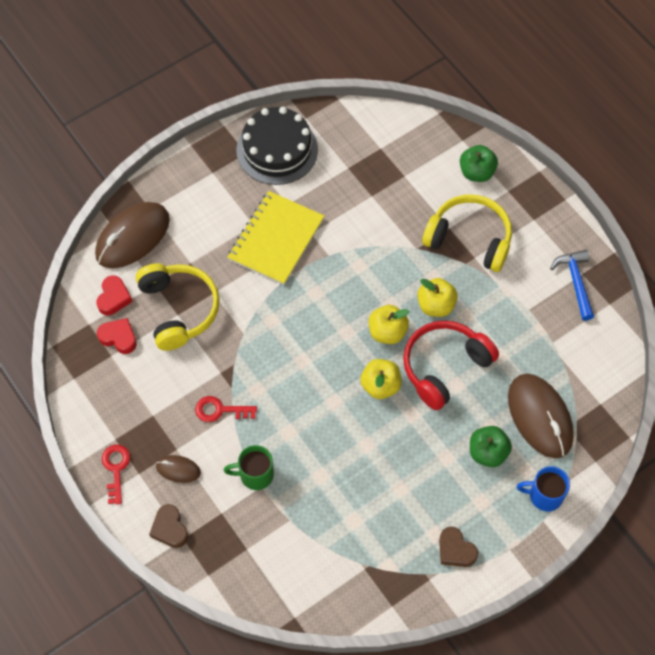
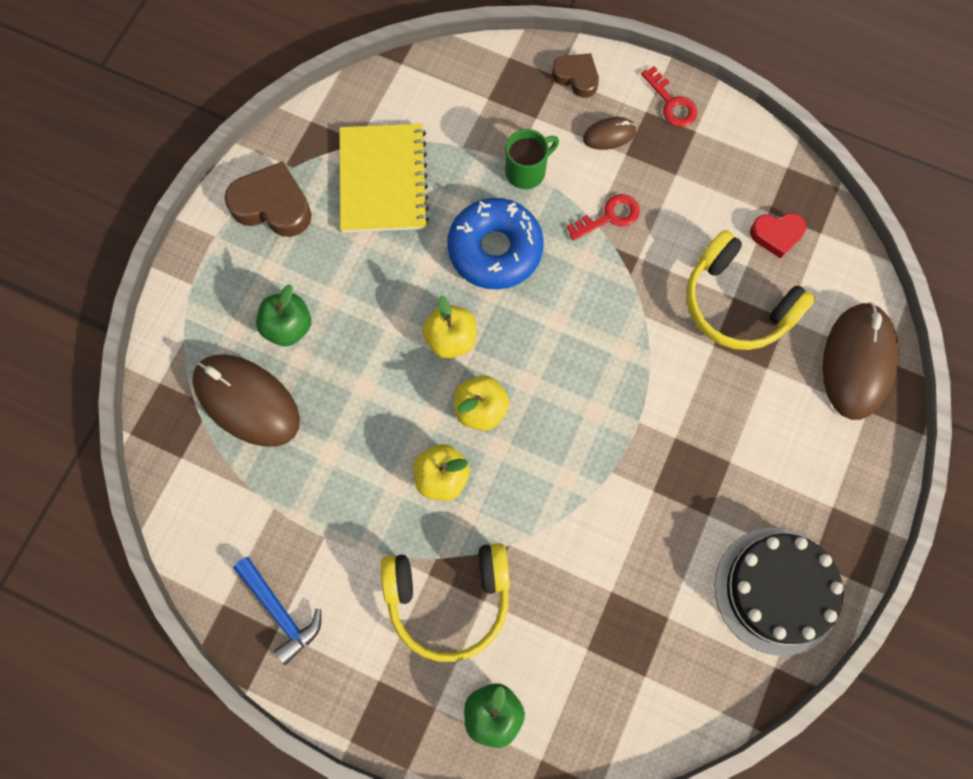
camera: 150 degrees right, 10 degrees up
red heart [96,276,133,315] -> none
yellow notebook [227,191,324,285] -> yellow notebook moved to [339,124,429,233]
red headphones [403,321,499,410] -> none
brown heart [439,527,478,567] -> brown heart [225,161,312,237], size x1.61
blue mug [517,466,570,511] -> none
none -> blue donut [447,198,544,290]

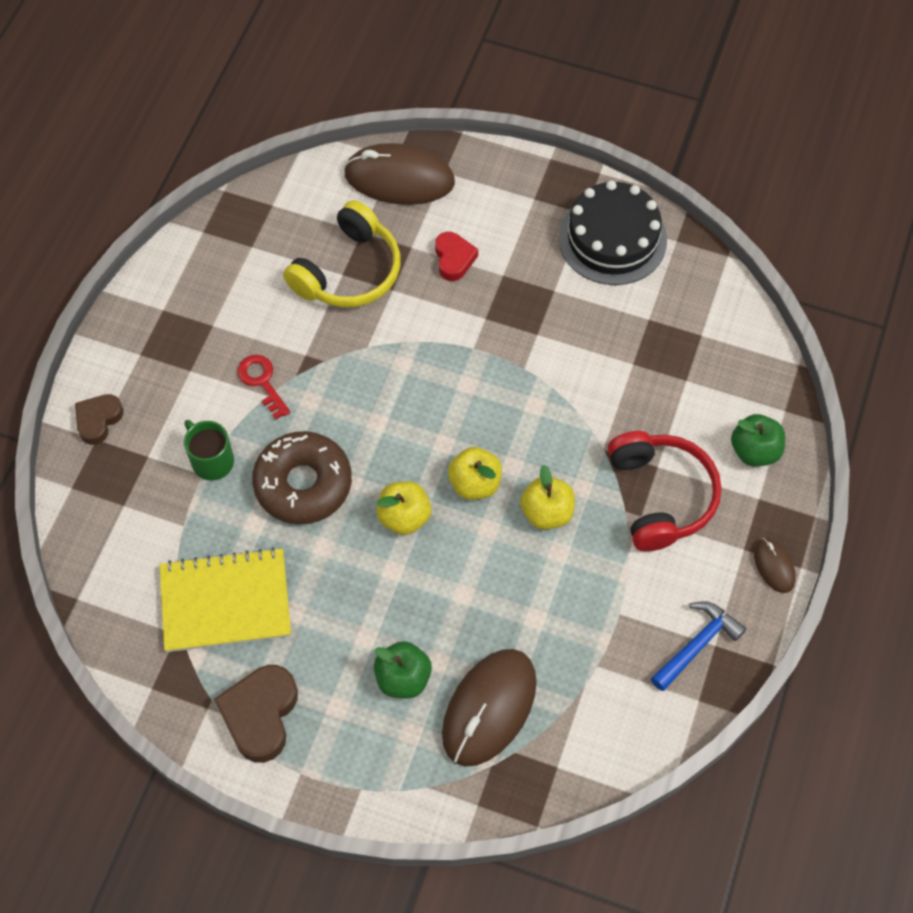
camera: 95 degrees left, 10 degrees down
yellow headphones [381,543,510,662] -> red headphones [608,431,722,551]
blue donut [447,198,544,290] -> brown donut [252,431,352,524]
brown mouse [583,117,637,150] -> brown mouse moved to [754,538,796,593]
red key [641,66,697,127] -> none
red heart [750,213,806,259] -> red heart moved to [435,232,478,281]

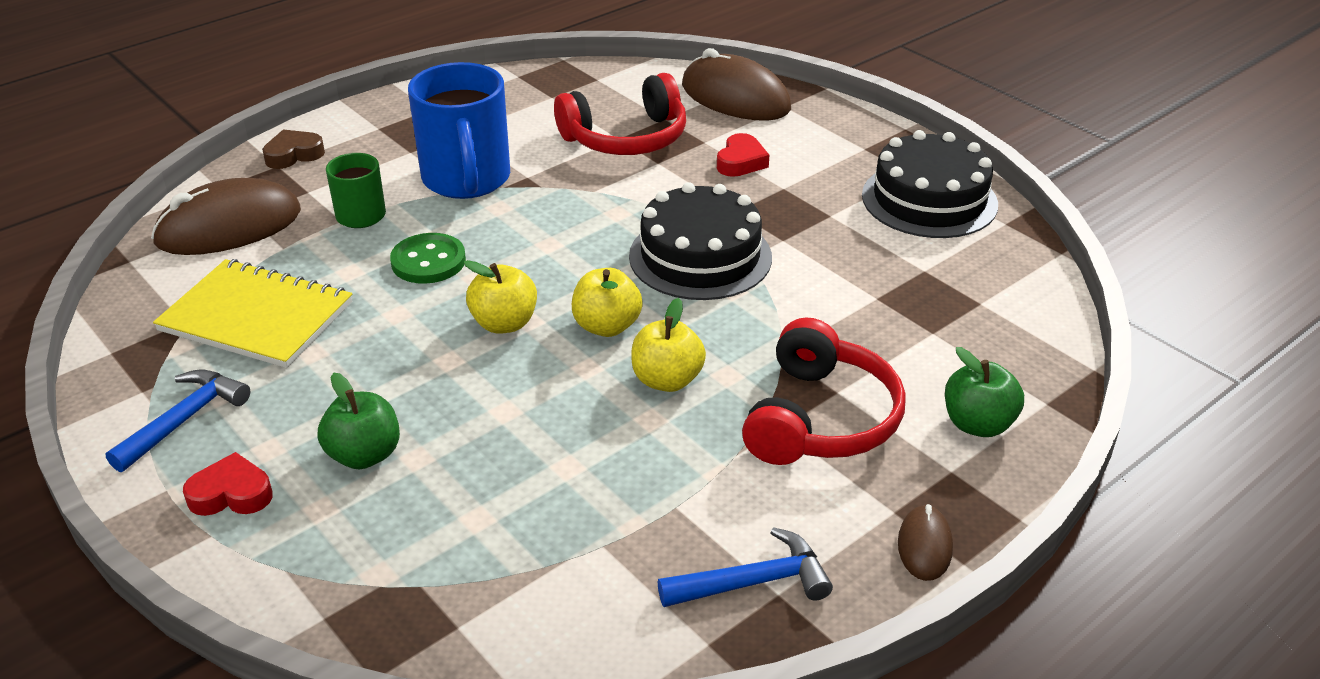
camera: 30 degrees right, 25 degrees down
brown heart [214,665,298,763] -> blue hammer [105,369,250,472]
red key [237,355,290,419] -> blue mug [408,62,510,199]
brown donut [252,431,352,524] -> green button [390,233,466,284]
yellow headphones [283,200,401,307] -> red headphones [554,73,686,155]
brown mouse [442,649,537,766] -> brown mouse moved to [151,178,301,255]
none -> red heart [183,452,273,516]
none -> black cake [629,182,772,300]

